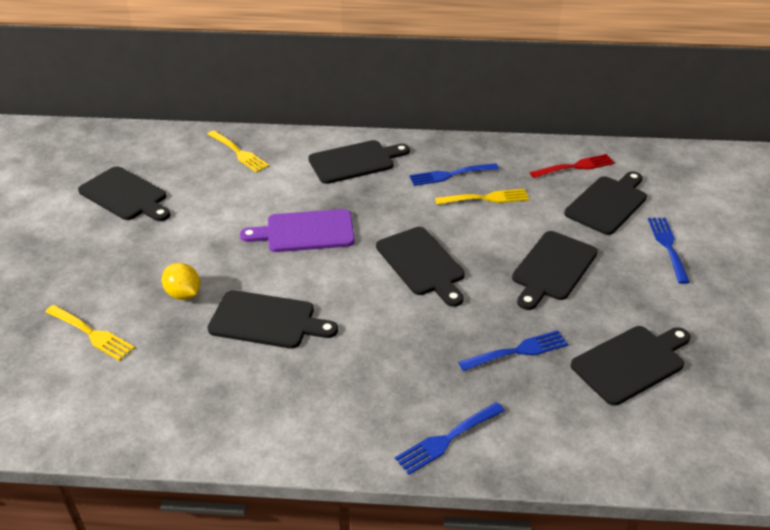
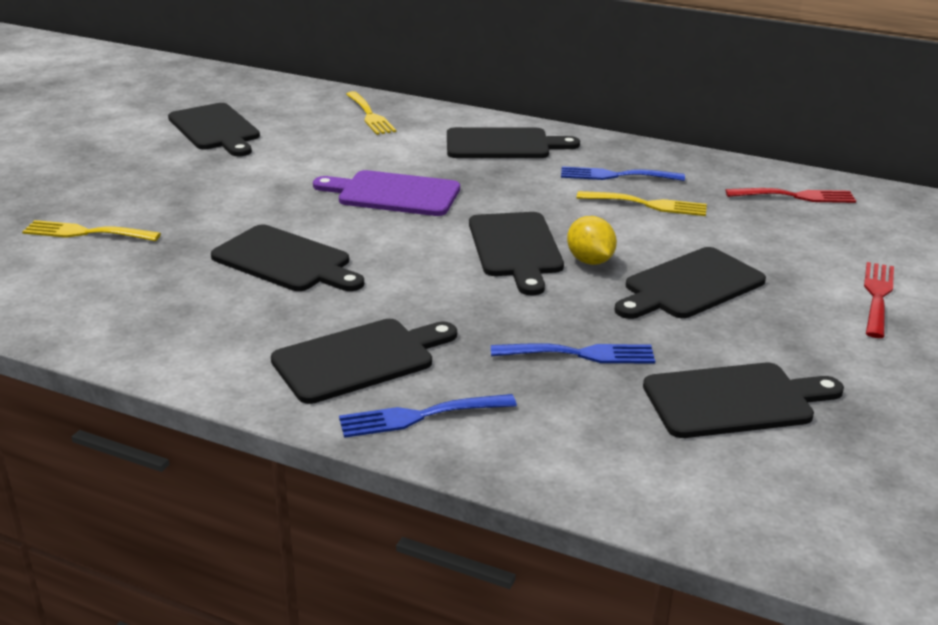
camera: 20 degrees right, 10 degrees down
yellow fork [45,305,135,361] -> yellow fork turned 135 degrees clockwise [22,220,161,241]
yellow lemon [162,263,200,300] -> yellow lemon moved to [567,216,617,265]
black cutting board [564,171,647,235] -> black cutting board moved to [271,319,457,404]
blue fork [648,218,690,284] -> red fork [864,262,894,338]

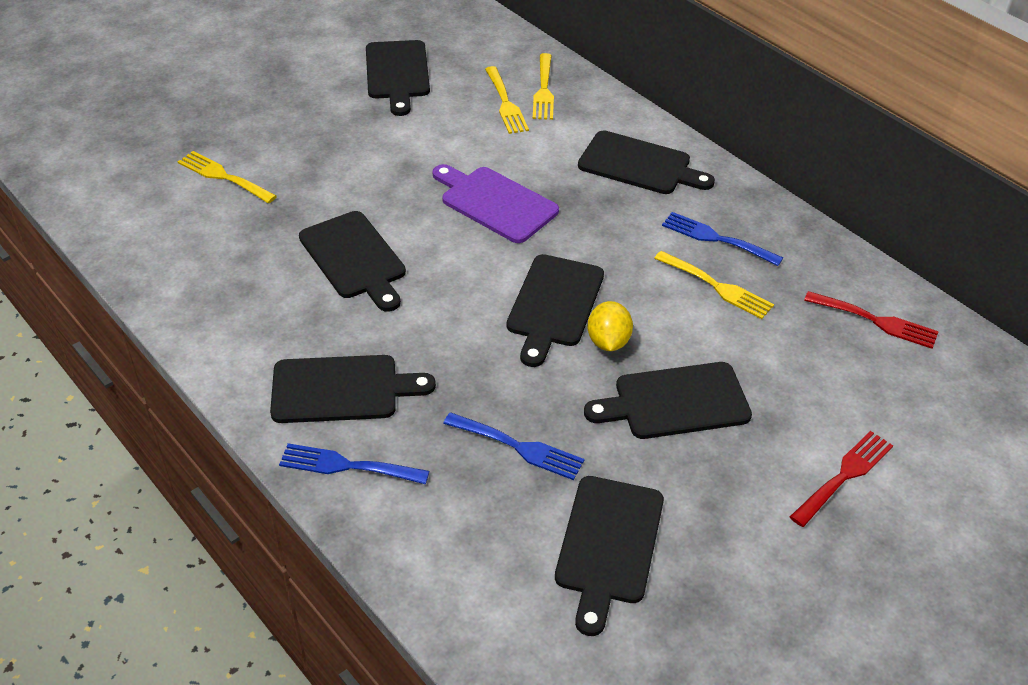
camera: 25 degrees right, 15 degrees up
black cutting board [643,363,844,438] -> black cutting board turned 90 degrees clockwise [555,476,664,636]
none -> yellow fork [485,66,529,134]

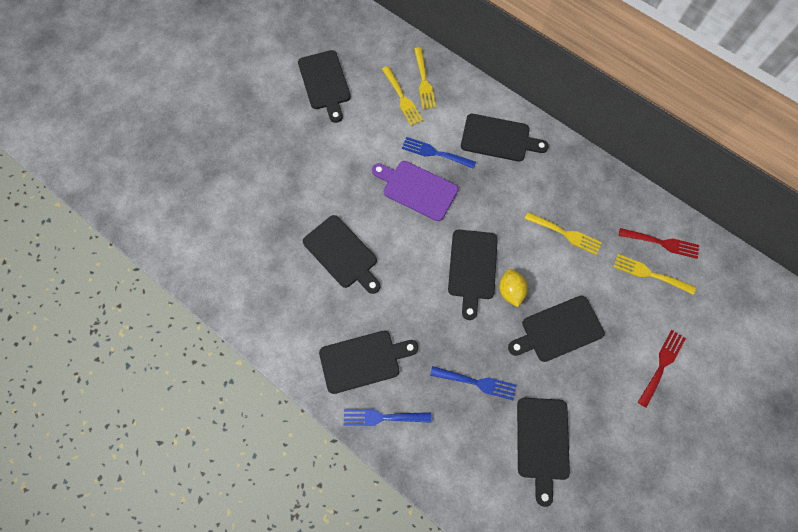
camera: 10 degrees left, 25 degrees up
yellow fork [178,151,277,203] -> yellow fork moved to [613,254,696,295]
blue fork [662,212,783,266] -> blue fork moved to [402,137,476,169]

